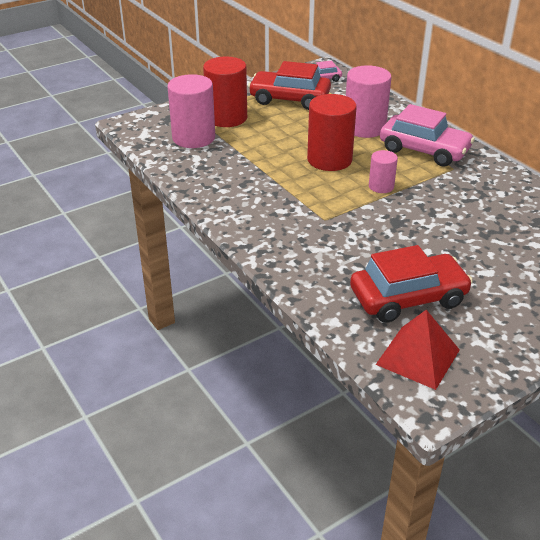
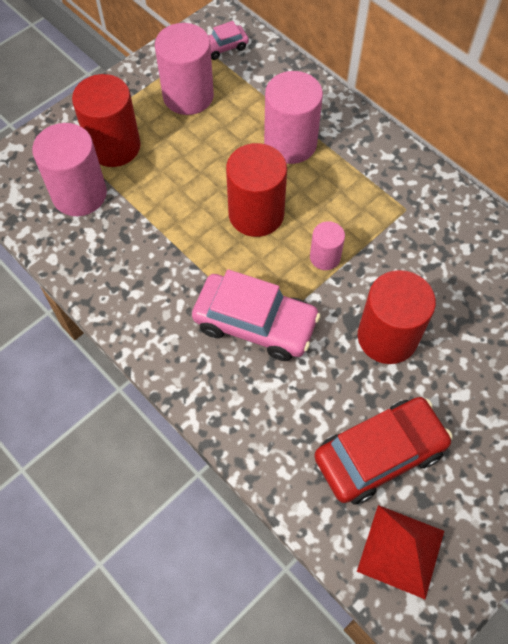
camera: 10 degrees left, 25 degrees up
red car [248,61,331,110] -> pink cylinder [155,23,214,115]
pink car [380,104,475,167] -> pink car moved to [192,269,320,361]
none -> red cylinder [358,270,436,364]

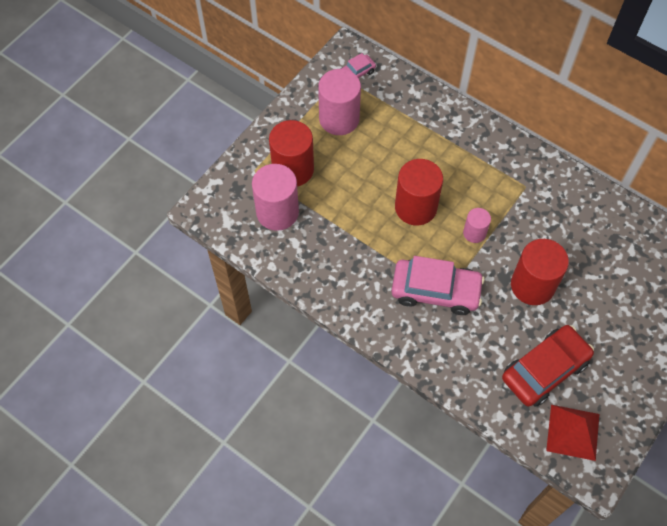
camera: 10 degrees left, 0 degrees up
pink cylinder [264,71,323,164] -> none

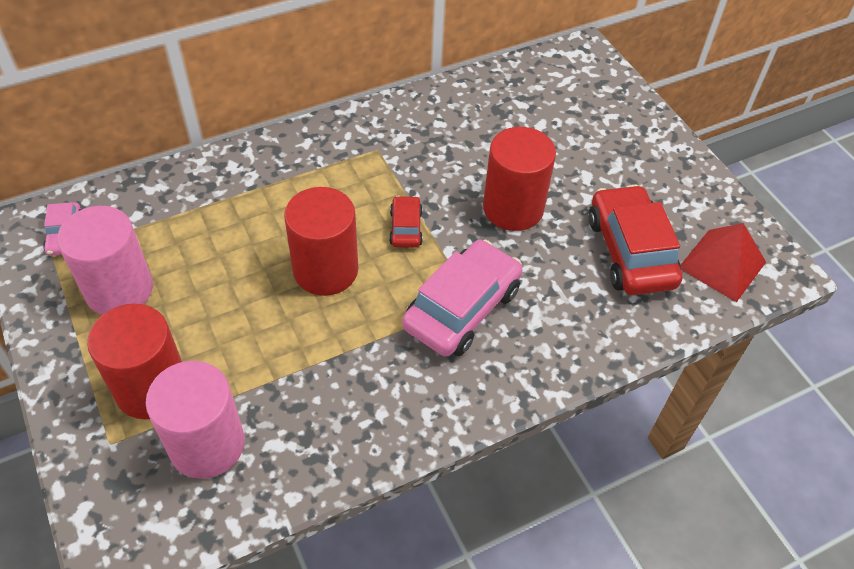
camera: 65 degrees left, 10 degrees down
pink cylinder [463,208,491,243] -> red car [389,196,423,248]

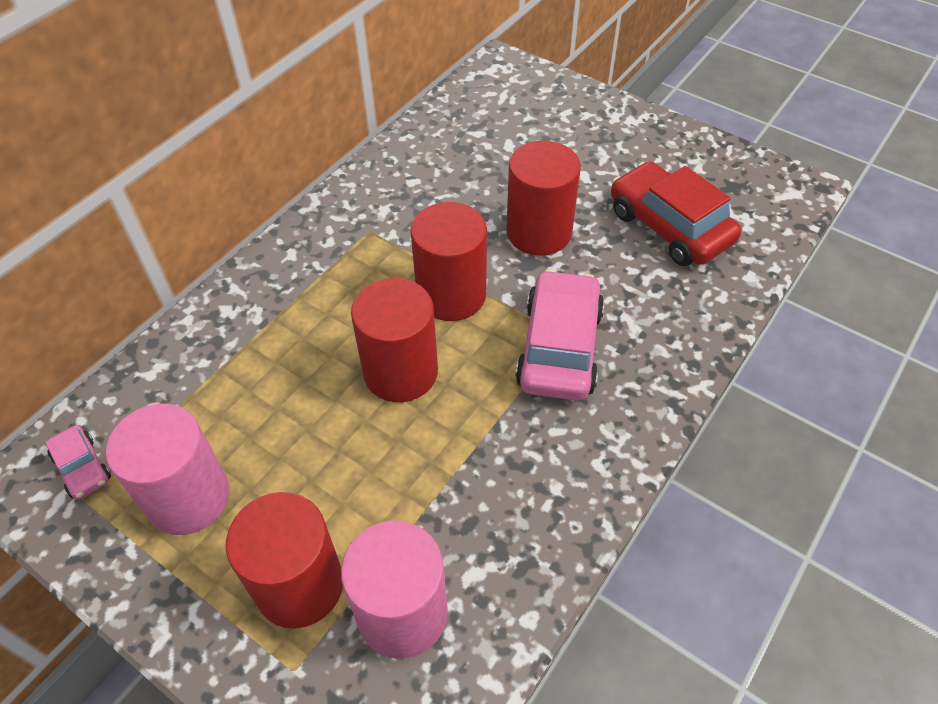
camera: 25 degrees left, 0 degrees up
red car [389,196,423,248] -> red cylinder [410,202,487,321]
red pyramid [681,223,766,302] -> none

